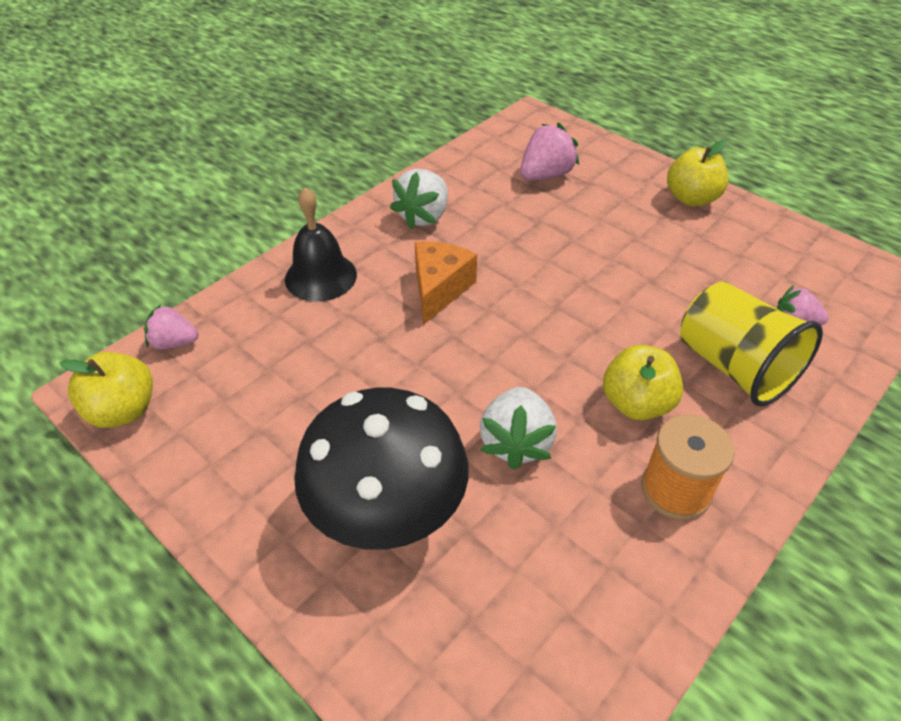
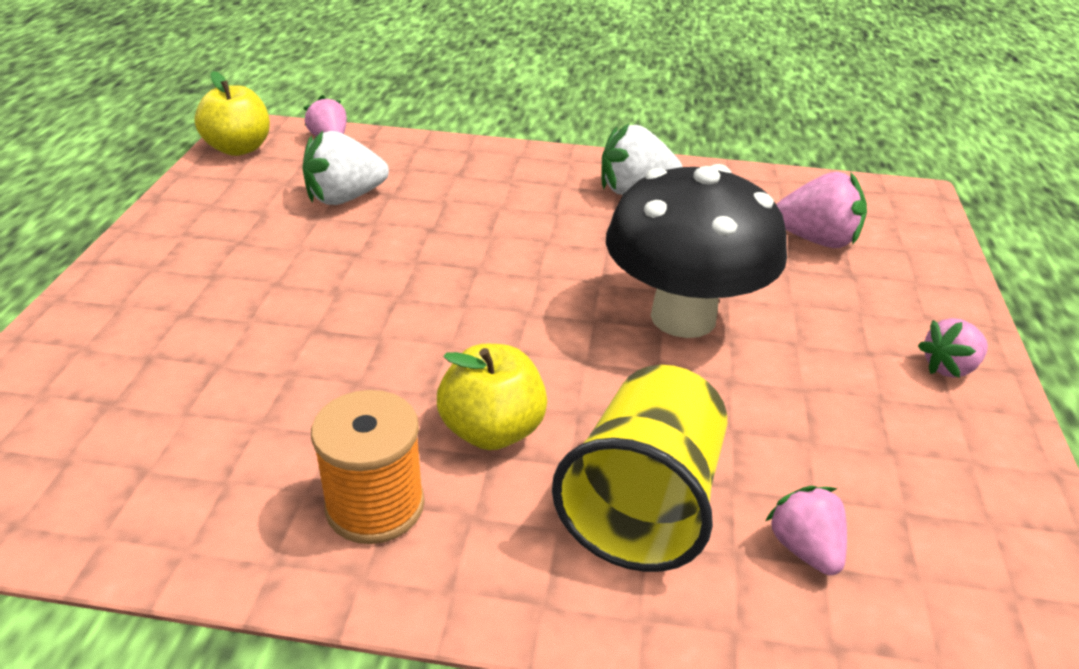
camera: 55 degrees right, 10 degrees down
black bell [285,187,357,302] -> none
black mushroom [294,388,469,550] -> black mushroom moved to [606,164,787,338]
orange cheese [415,241,477,324] -> none
white strawberry [480,387,557,470] -> white strawberry moved to [302,131,389,205]
yellow apple [667,140,729,206] -> pink strawberry [918,318,988,378]

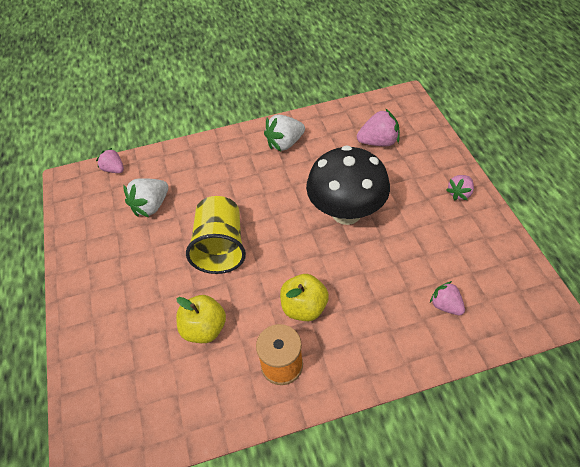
camera: 20 degrees left, 15 degrees up
yellow apple [194,71,270,156] -> yellow apple moved to [176,295,226,343]
yellow cup [552,365,728,572] -> yellow cup moved to [186,196,246,274]

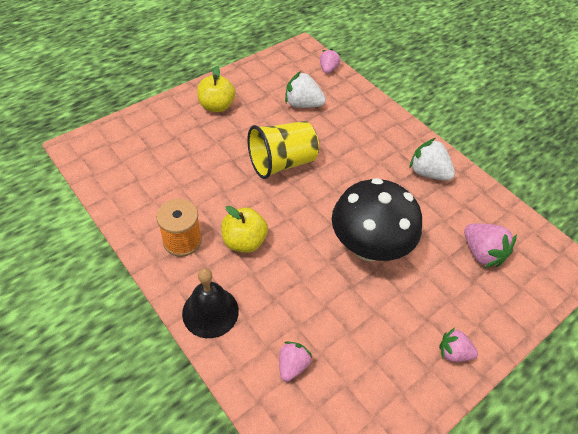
camera: 60 degrees right, 0 degrees up
yellow apple [176,295,226,343] -> yellow apple moved to [197,66,235,112]
none -> black bell [182,268,239,338]

